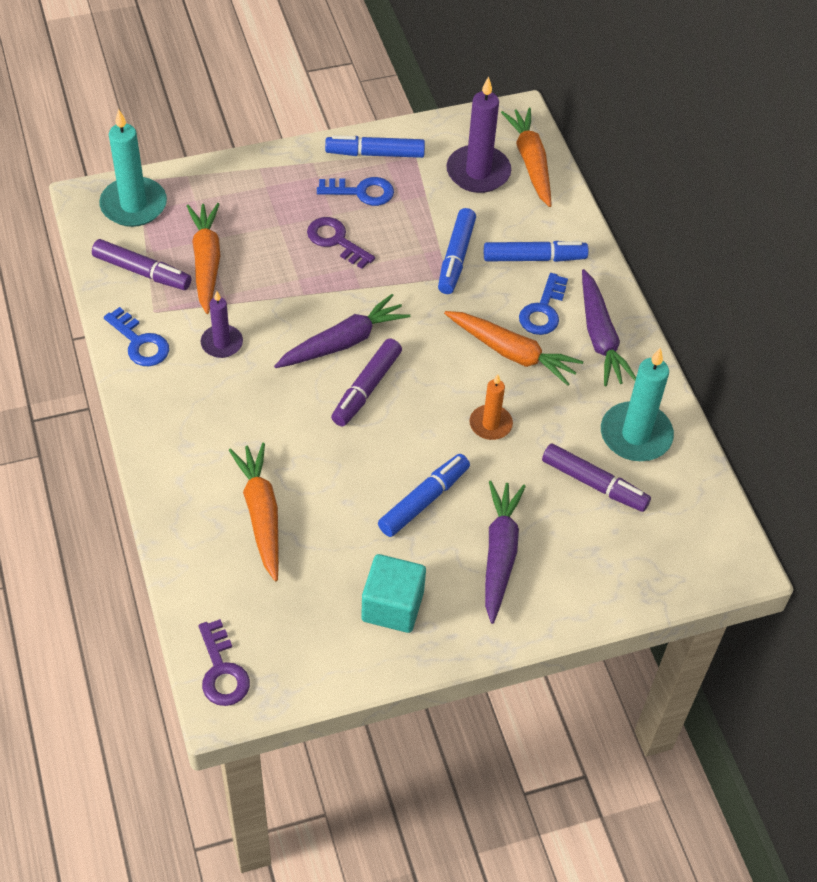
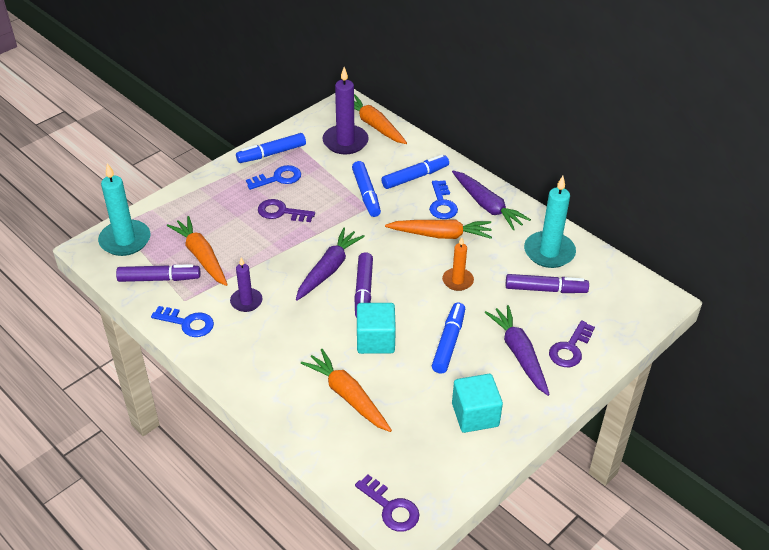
camera: 25 degrees left, 10 degrees down
none -> turquoise cube [357,303,396,354]
none -> purple key [549,320,595,367]

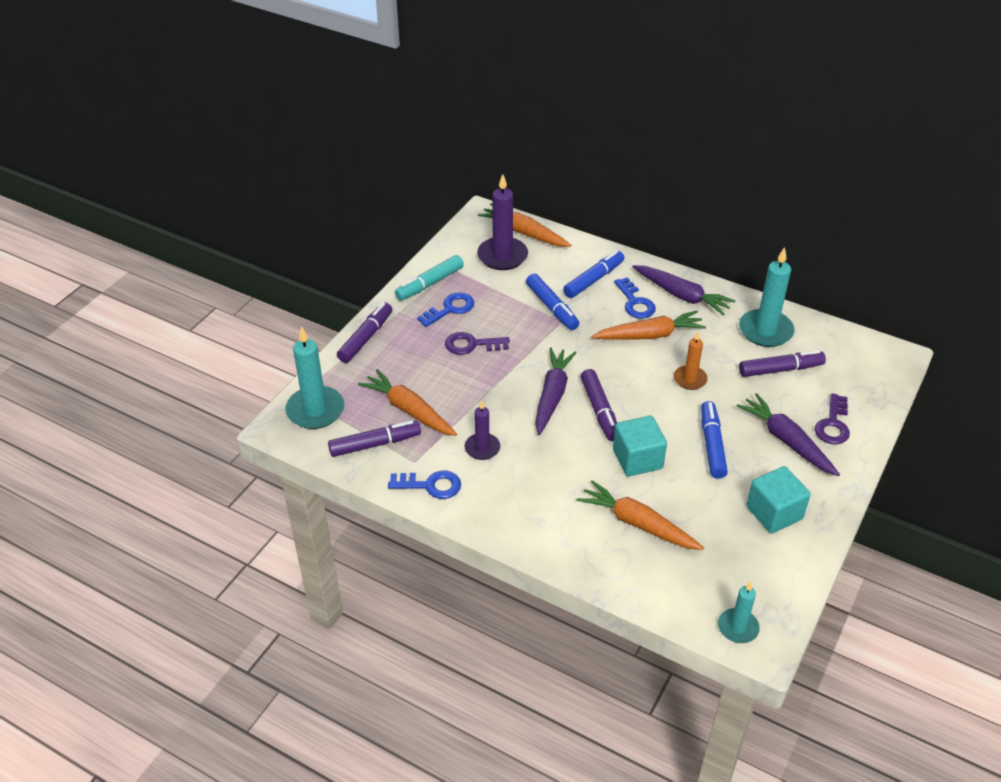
camera: 15 degrees left, 0 degrees up
blue marker [236,133,306,163] -> turquoise marker [395,255,464,301]
purple key [355,474,419,532] -> turquoise candle [718,581,760,643]
none -> purple marker [337,302,392,363]

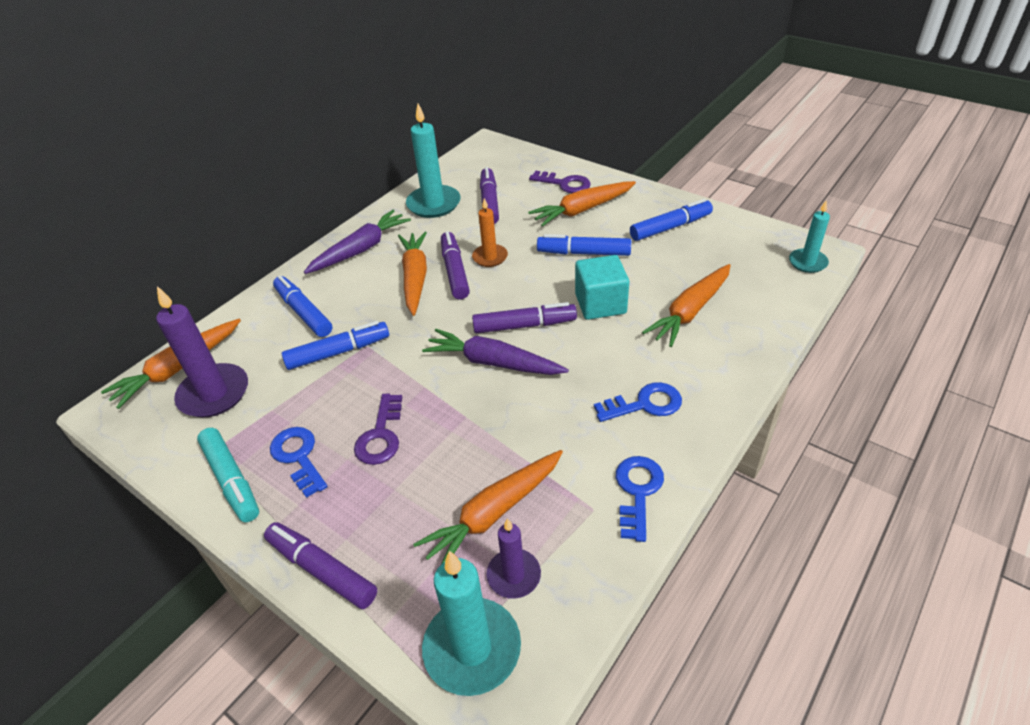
camera: 80 degrees left, 0 degrees up
purple marker [328,420,421,457] -> purple marker moved to [441,231,470,299]
purple candle [465,400,500,460] -> purple candle moved to [487,518,541,599]
blue key [614,277,656,319] -> blue key moved to [594,382,682,422]
purple carrot [737,393,840,476] -> orange carrot [528,181,636,227]
turquoise cube [746,466,811,533] -> blue marker [630,199,713,241]

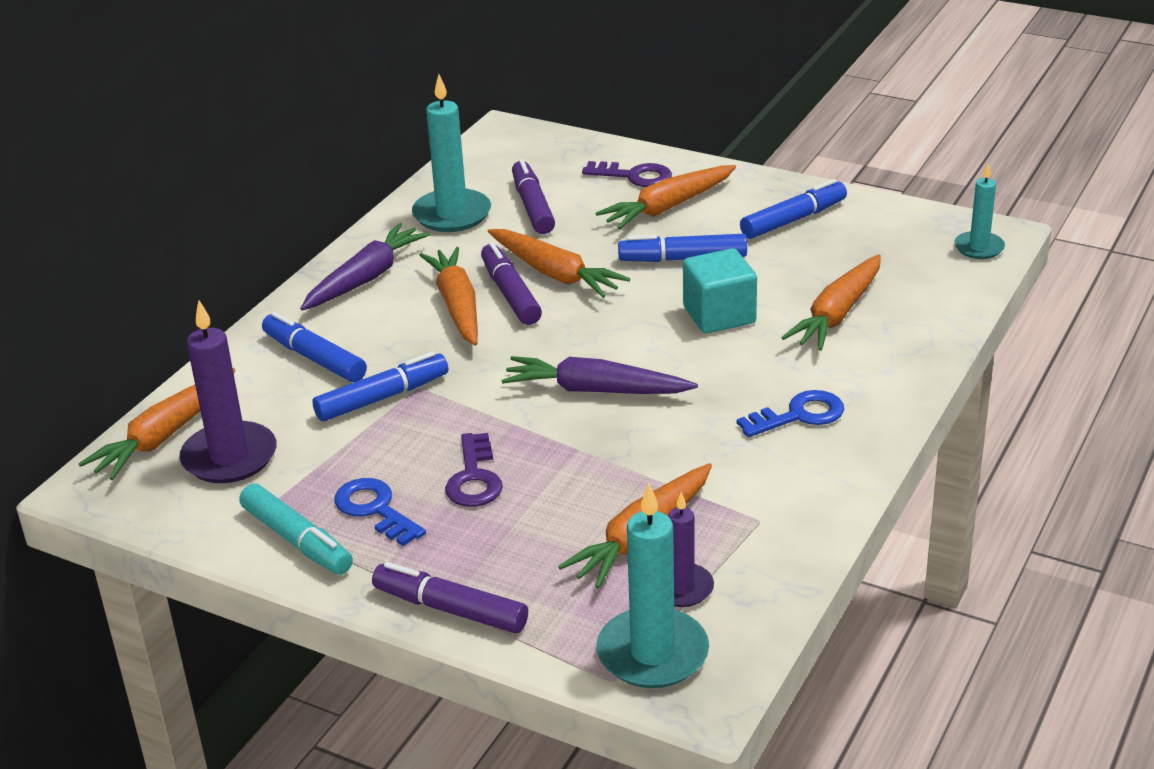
camera: 10 degrees left, 10 degrees down
orange candle [472,198,508,267] -> orange carrot [488,229,630,298]
purple marker [472,302,577,333] -> none
blue key [616,456,664,542] -> none

